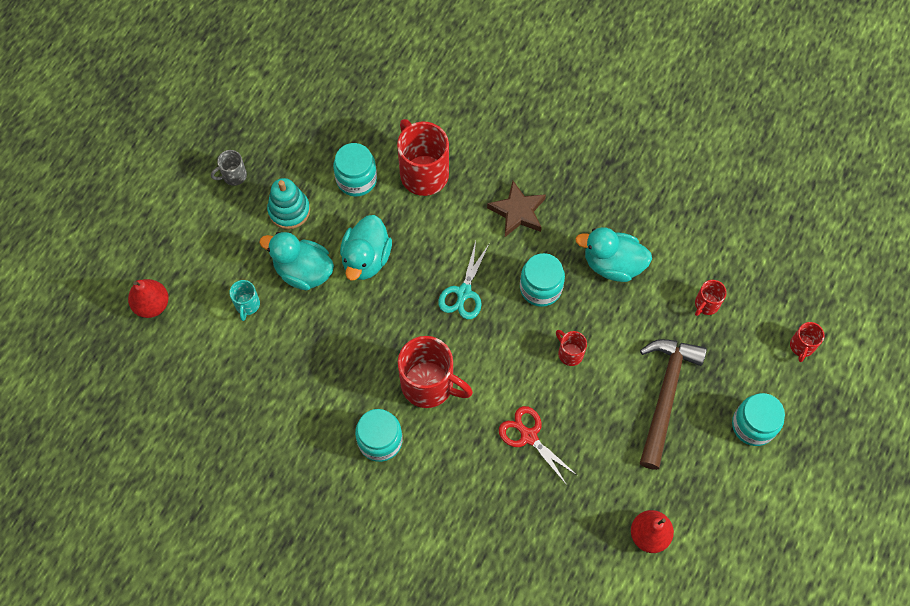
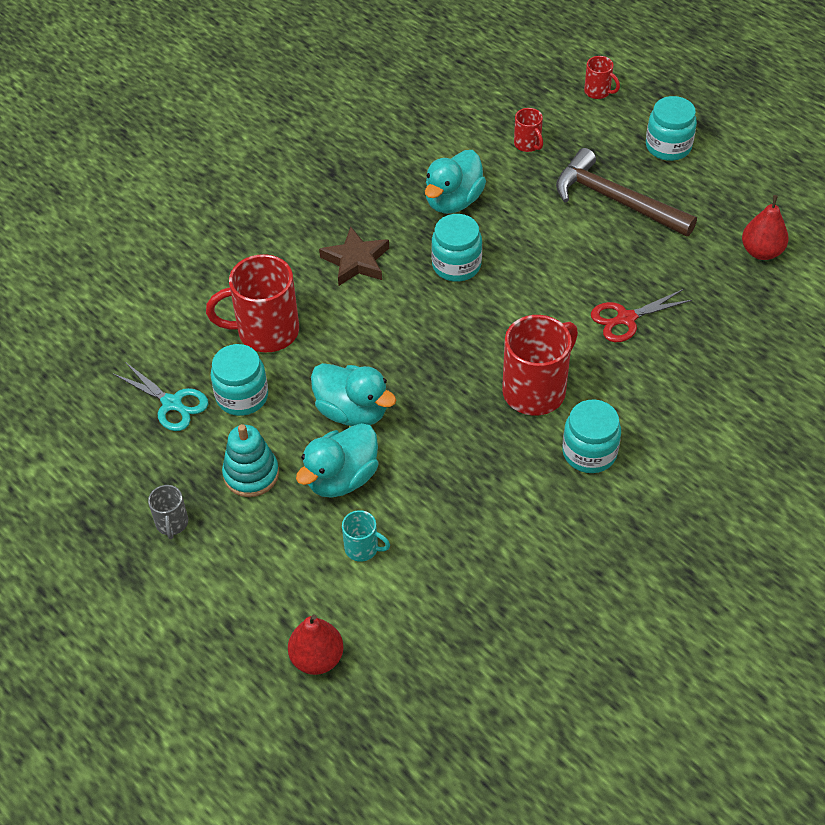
camera: 70 degrees left, 15 degrees down
turquoise scissors [438,241,489,319] -> turquoise scissors moved to [113,362,209,431]
red mug [556,330,587,366] -> none

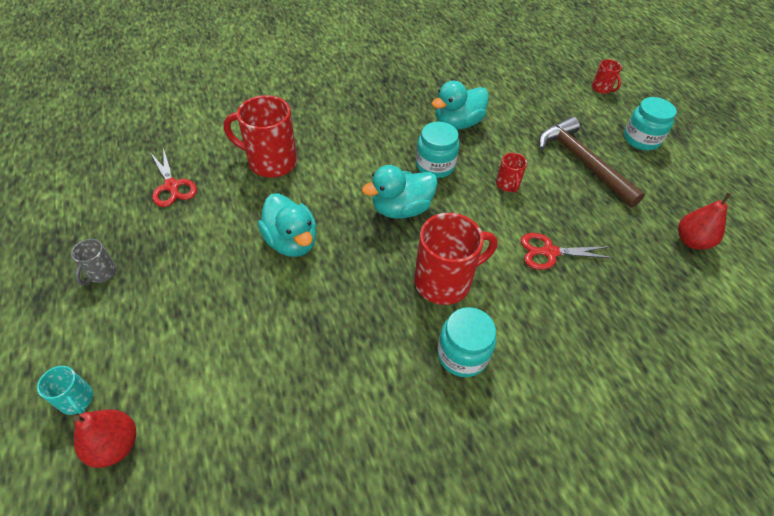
camera: 20 degrees right, 0 degrees up
turquoise scissors [113,362,209,431] -> red scissors [150,148,197,207]
turquoise jar [211,344,268,416] -> none
turquoise stacking toy [222,424,279,497] -> none
turquoise duck [296,423,379,498] -> turquoise duck moved to [362,165,438,219]
brown star [319,227,389,286] -> none
turquoise mug [342,510,390,562] -> turquoise mug moved to [37,366,93,415]
red mug [514,108,543,152] -> red mug moved to [496,153,527,193]

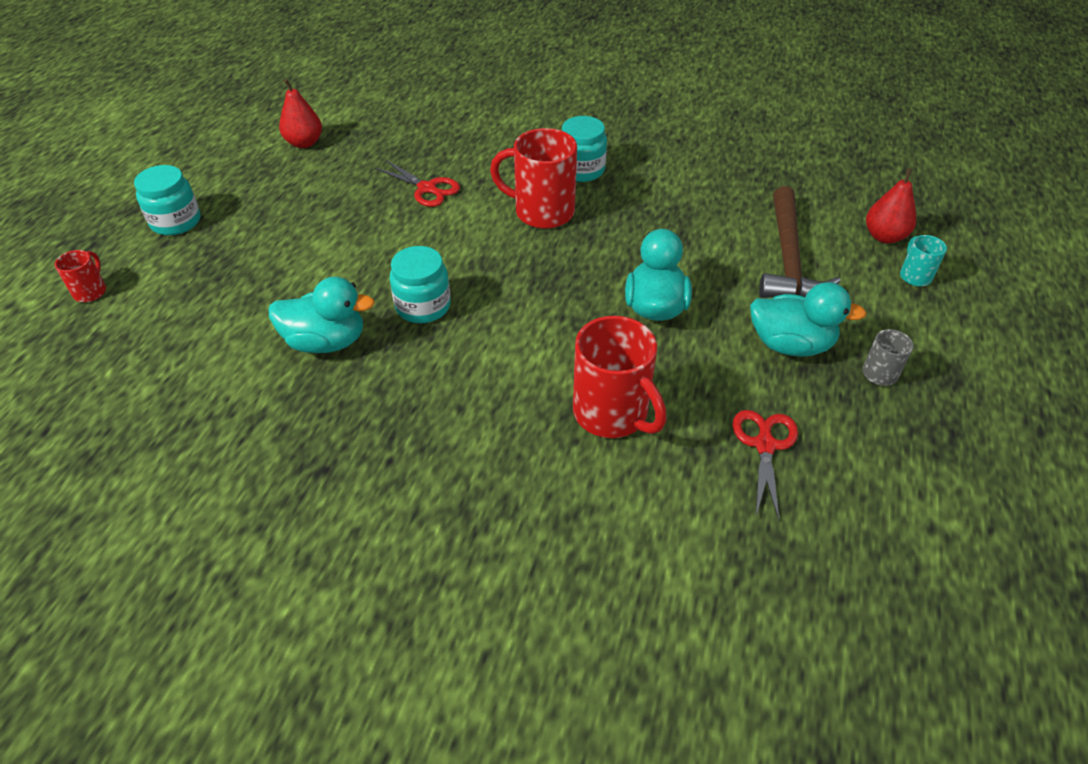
camera: 140 degrees left, 5 degrees down
turquoise duck [362,165,438,219] -> turquoise duck moved to [750,282,867,357]
red mug [496,153,527,193] -> none
brown hammer [539,117,645,207] -> brown hammer moved to [759,186,841,298]

